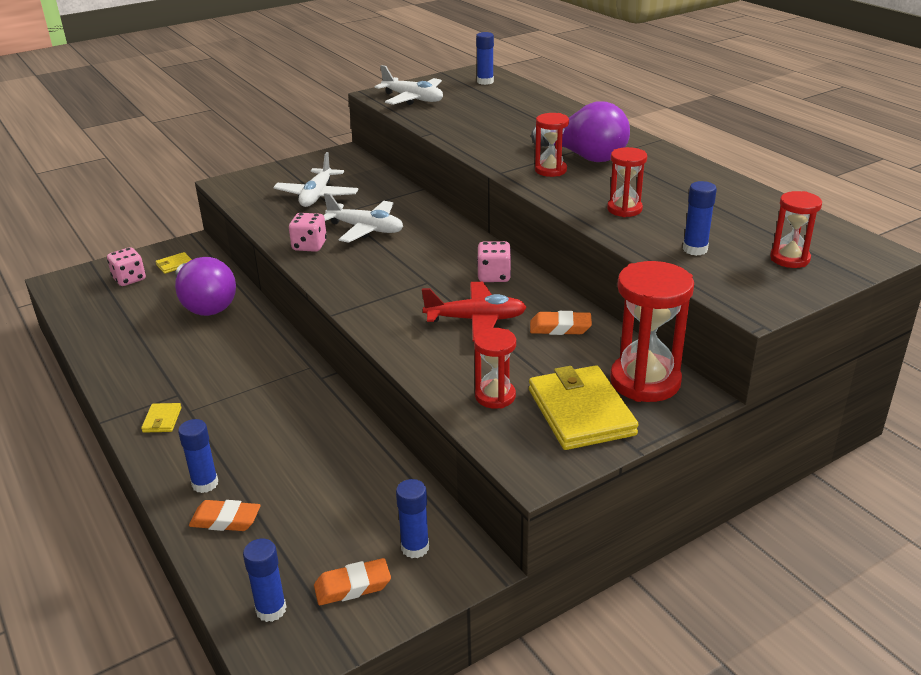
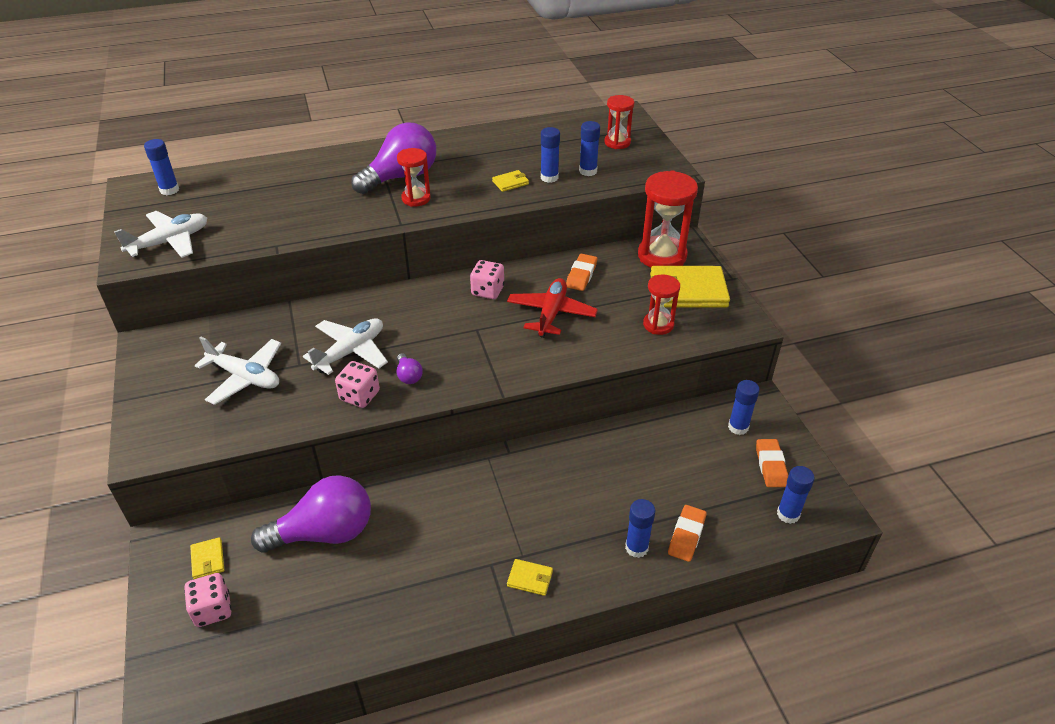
camera: 75 degrees left, 10 degrees up
red hourglass [607,147,647,217] -> yellow wallet [492,170,529,192]
none -> purple light bulb [396,353,423,384]
none -> blue glue stick [541,127,560,183]

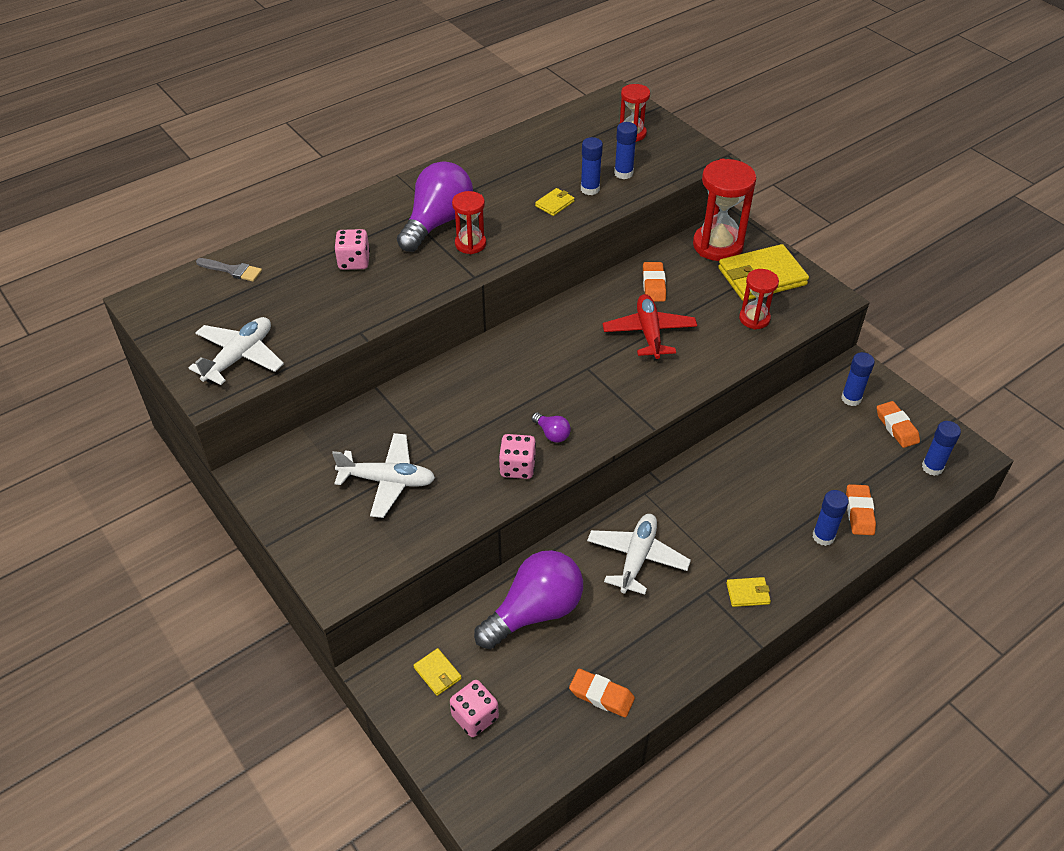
camera: 20 degrees left, 5 degrees up
blue glue stick [144,139,179,195] -> none
white plane [303,318,388,375] -> white plane moved to [587,514,691,595]
pink dice [470,260,504,299] -> pink dice moved to [334,229,370,270]
none -> grey brush [196,258,262,282]
none -> orange eraser [569,669,635,717]

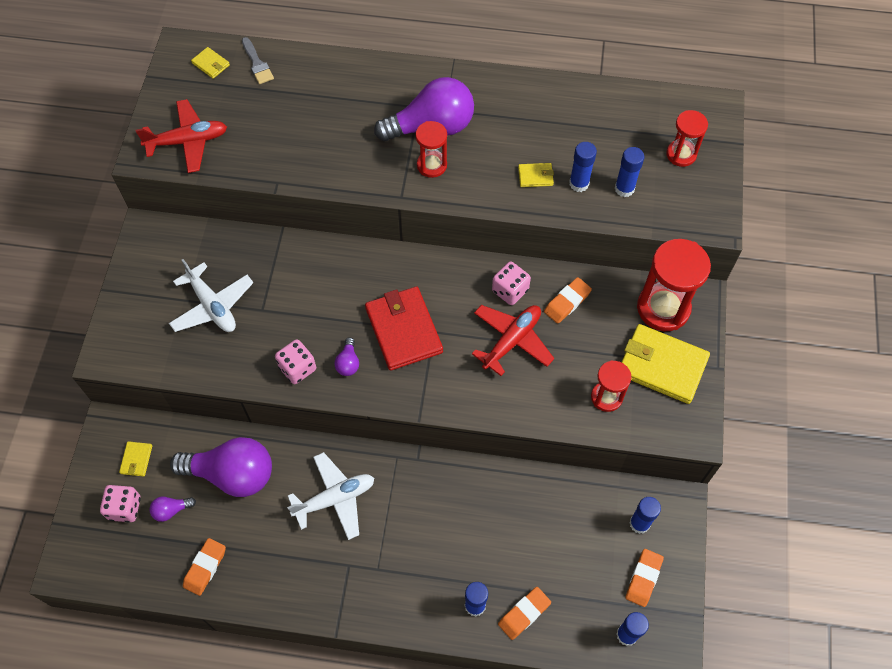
camera: 45 degrees right, 15 degrees up
white plane [189,317,284,385] -> red plane [135,99,227,173]
pink dice [334,229,370,270] -> pink dice moved to [492,262,531,305]
orange eraser [569,669,635,717] -> orange eraser turned 45 degrees clockwise [183,538,226,596]
yellow wallet [726,577,771,607] -> yellow wallet moved to [191,47,230,79]
none -> purple light bulb [149,497,196,522]
none -> red wallet [365,287,443,371]

